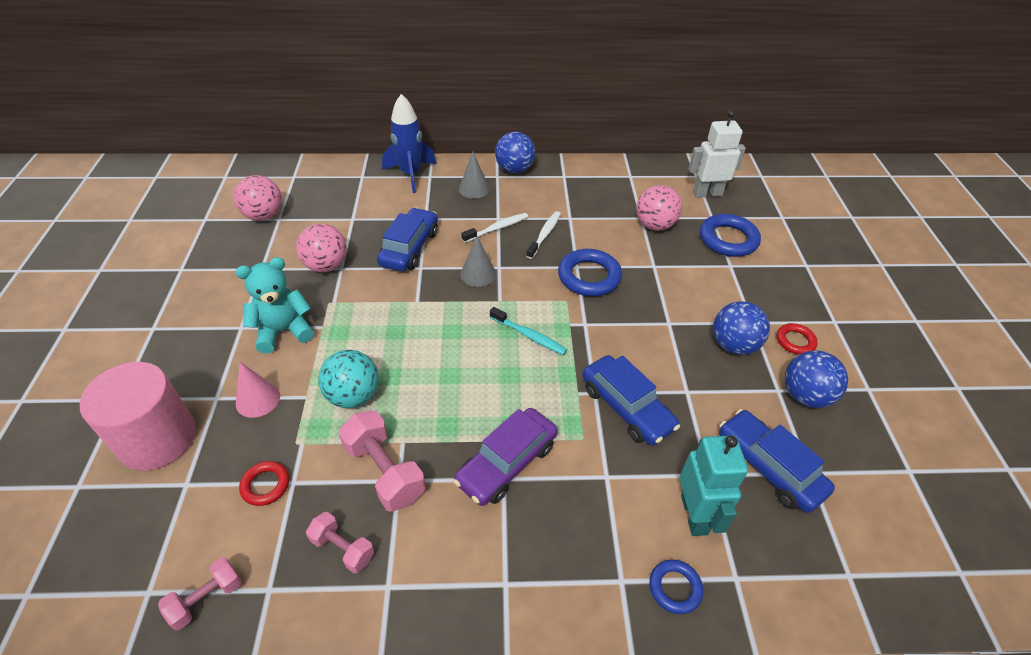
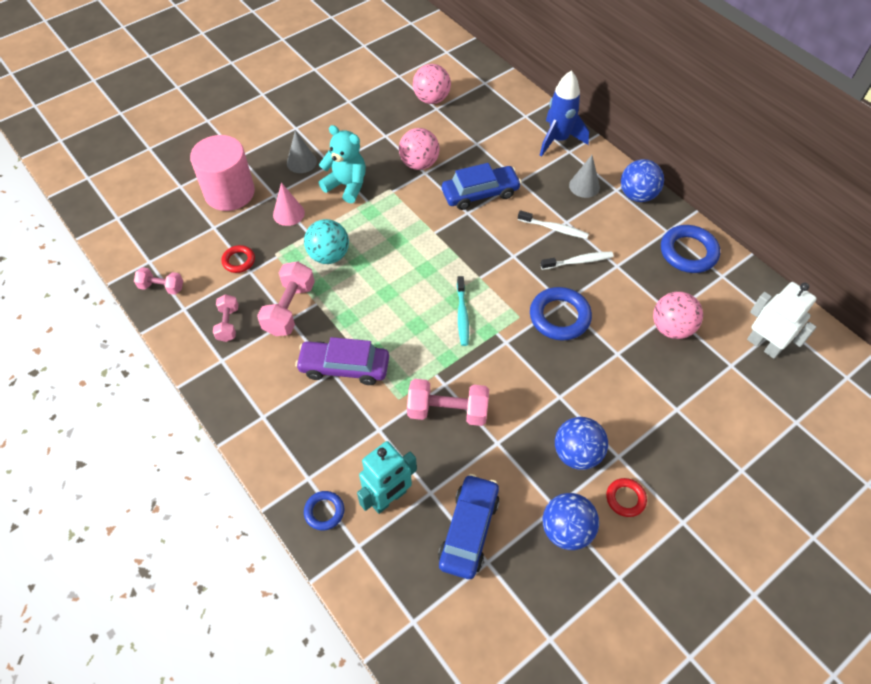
camera: 55 degrees right, 10 degrees up
grey cone [460,236,496,287] -> grey cone moved to [287,130,317,173]
blue car [583,355,680,446] -> pink dumbbell [407,379,489,426]
blue ring [700,214,761,257] -> blue ring moved to [661,225,720,273]

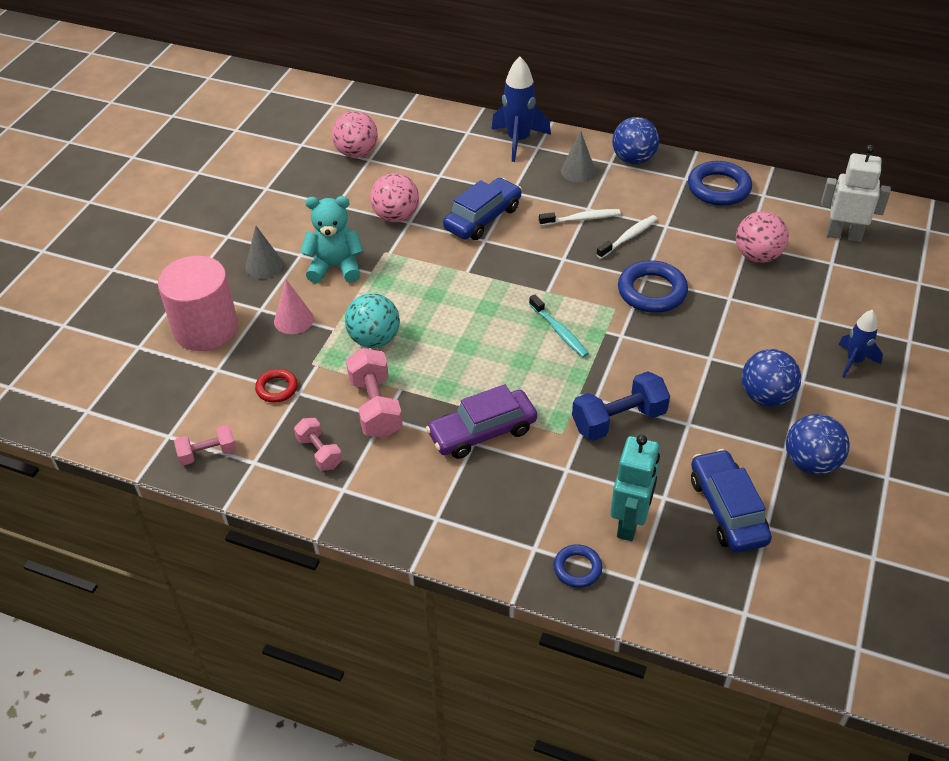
camera: 30 degrees left, 10 degrees down
pink dumbbell [407,379,489,426] -> blue dumbbell [572,371,670,441]
red ring [606,478,647,517] -> none
none -> blue rocket [838,310,883,377]

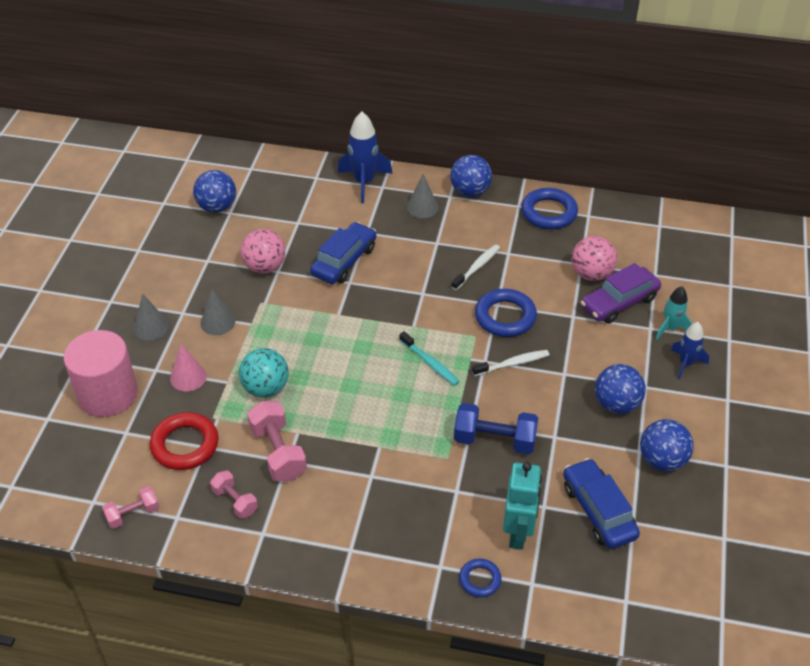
camera: 10 degrees left, 0 degrees up
red ring [255,369,298,403] -> red ring [150,412,219,470], size x1.77
turquoise teddy bear [300,196,364,283] -> grey cone [200,289,235,335]
pink ball [332,111,378,158] -> blue ball [193,170,236,213]
purple car [426,384,537,459] -> purple car moved to [580,263,661,324]
white toothbrush [539,209,621,226] -> white toothbrush moved to [472,350,549,376]
blue dumbbell [572,371,670,441] -> blue dumbbell turned 45 degrees clockwise [454,403,538,454]
white robot [821,145,891,242] -> none
none -> turquoise rocket [656,286,692,339]

